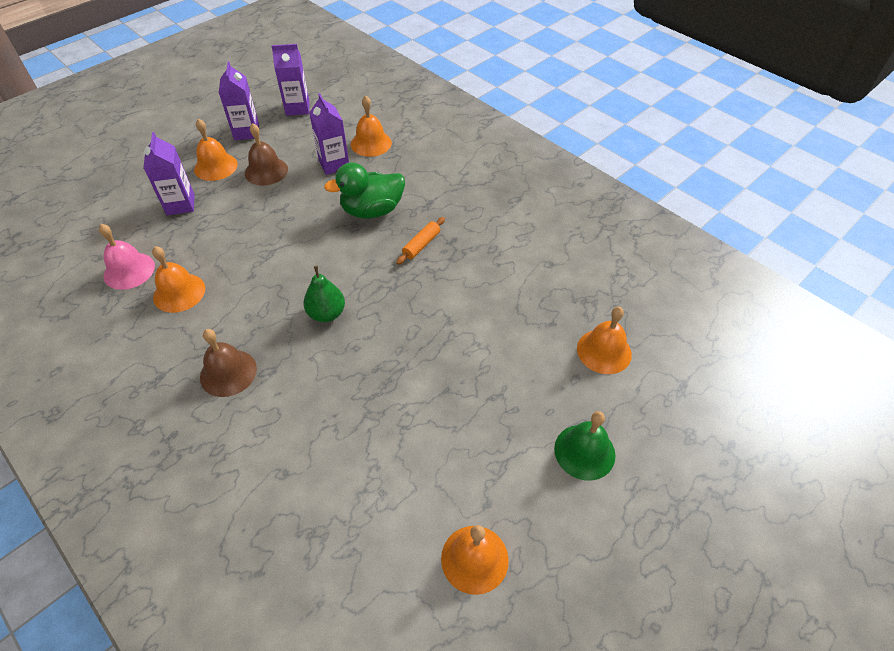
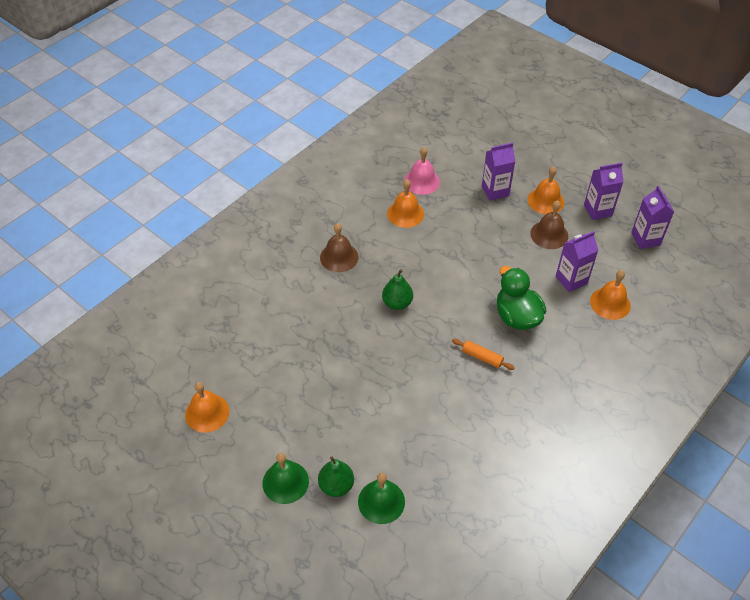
camera: 85 degrees right, 0 degrees up
orange bell [577,307,632,374] -> green bell [358,473,405,524]
none -> green pear [318,456,354,497]

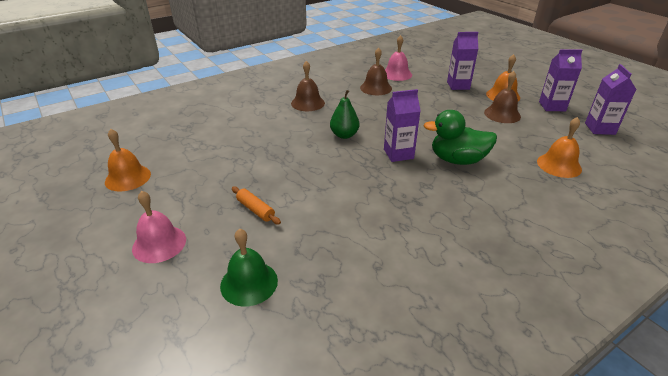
camera: 15 degrees right, 15 degrees down
green bell [263,453,309,504] -> pink bell [132,191,186,263]
green pear [318,456,354,497] -> none
orange bell [387,179,424,228] -> brown bell [360,47,392,95]
orange rolling pin [452,339,515,370] -> orange rolling pin moved to [232,186,281,225]
green duck [497,266,546,330] -> green duck turned 75 degrees counterclockwise [423,110,497,165]
purple carton [556,231,599,292] -> purple carton moved to [384,89,421,162]

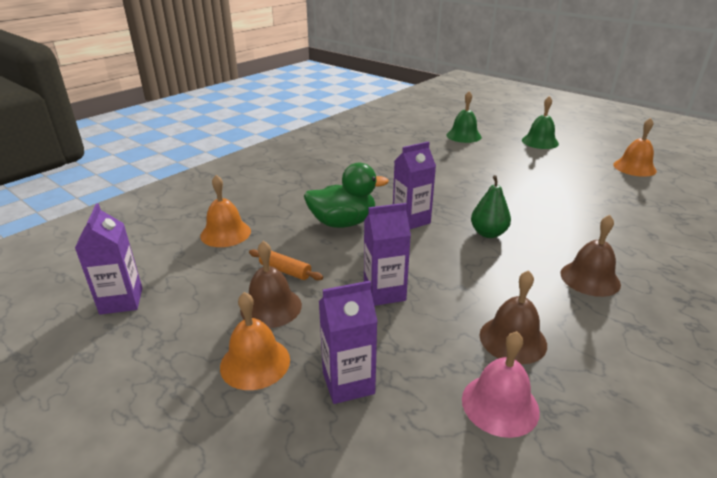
camera: 165 degrees right, 5 degrees down
pink bell [132,191,186,263] -> green bell [522,96,559,149]
orange rolling pin [232,186,281,225] -> orange rolling pin moved to [249,249,323,280]
purple carton [539,49,583,111] -> purple carton moved to [364,203,411,306]

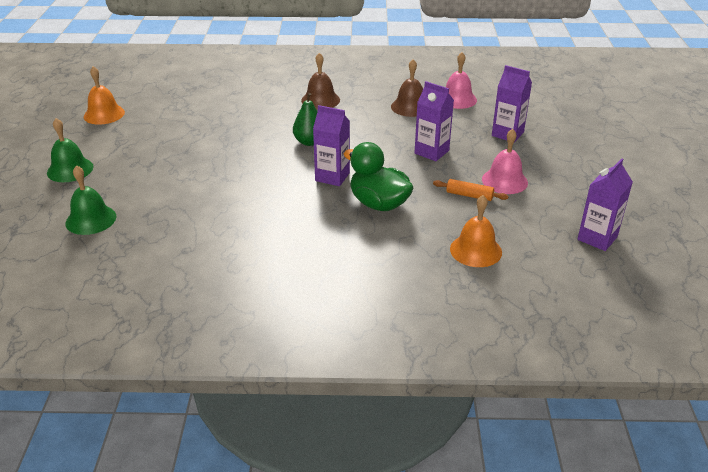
camera: 130 degrees left, 5 degrees up
orange bell [220,292,290,390] -> none
brown bell [240,241,302,328] -> pink bell [482,129,528,194]
orange rolling pin [249,249,323,280] -> orange rolling pin turned 60 degrees counterclockwise [433,179,509,201]

